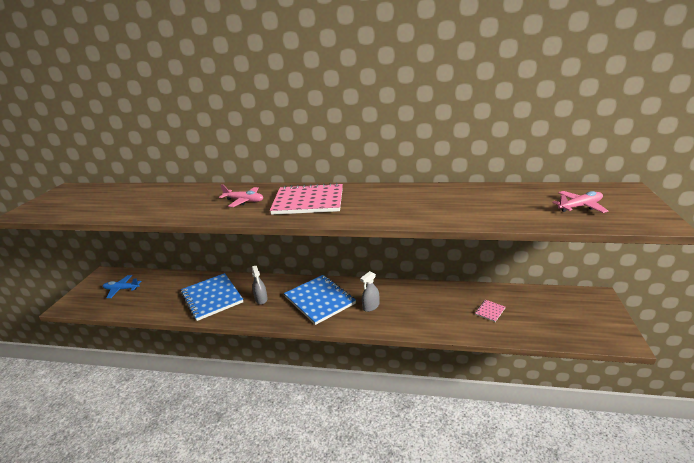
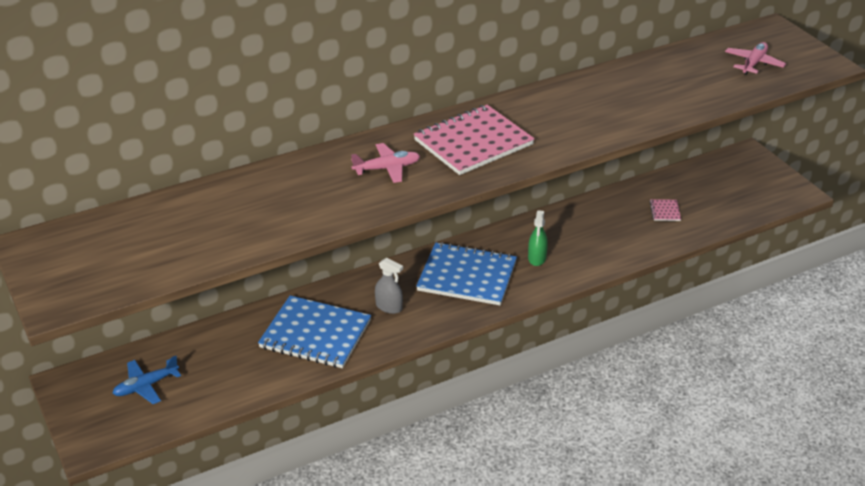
camera: 40 degrees left, 10 degrees up
grey spray bottle [360,271,379,312] -> green spray bottle [528,210,548,266]

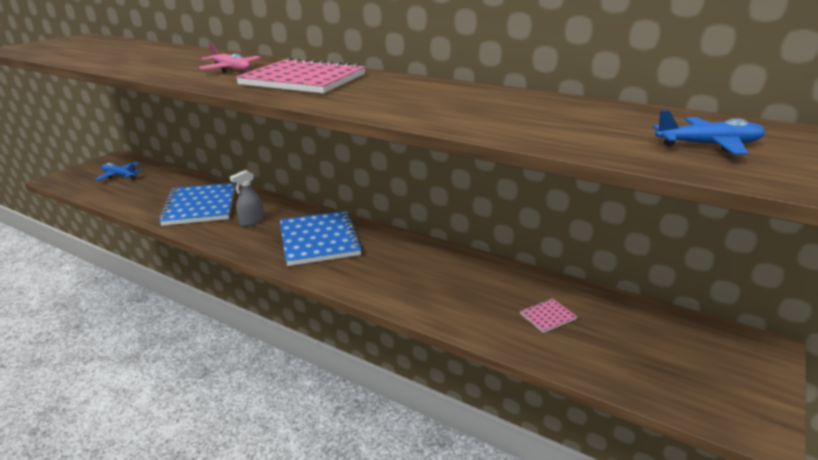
camera: 60 degrees right, 10 degrees down
grey spray bottle [375,258,403,314] -> grey spray bottle turned 45 degrees clockwise [230,170,264,226]
green spray bottle [528,210,548,266] -> none
pink plane [725,42,786,75] -> blue plane [653,110,765,154]

